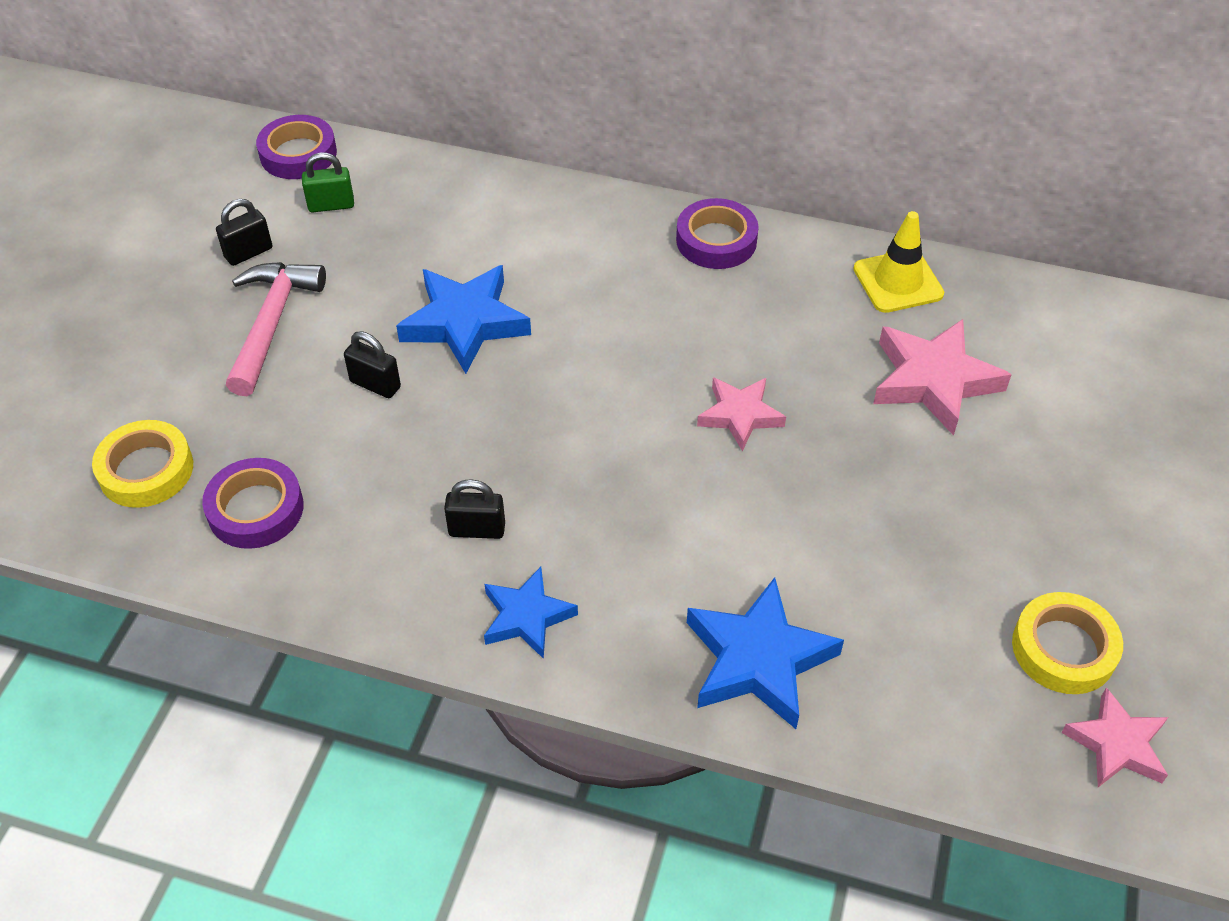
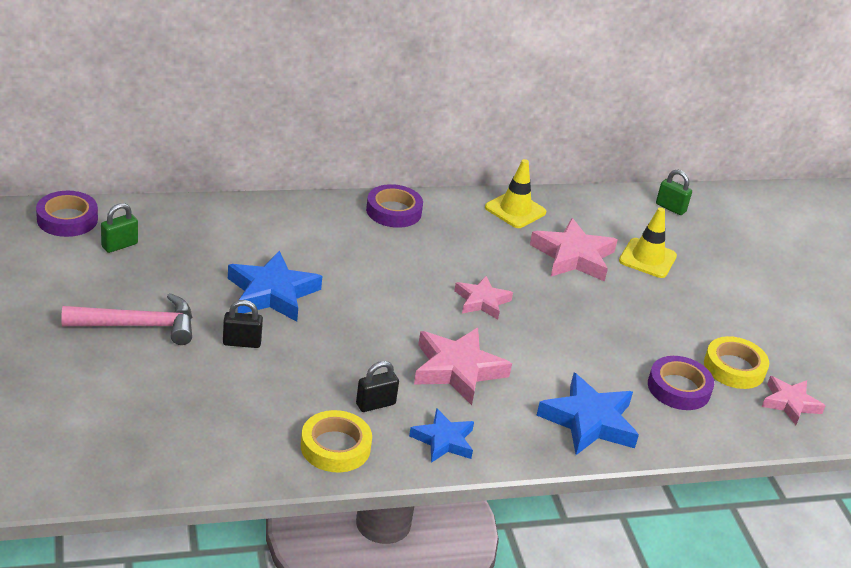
camera: 35 degrees left, 15 degrees down
yellow tape [92,420,193,508] -> yellow tape moved to [301,410,372,472]
purple tape [202,458,304,549] -> purple tape moved to [648,356,714,410]
black padlock [216,199,272,266] -> none
pink hammer [226,262,326,396] -> pink hammer turned 105 degrees clockwise [61,293,192,345]
none -> pink star [414,328,512,405]
none -> yellow traffic cone [619,207,677,278]
none -> green padlock [656,169,692,215]

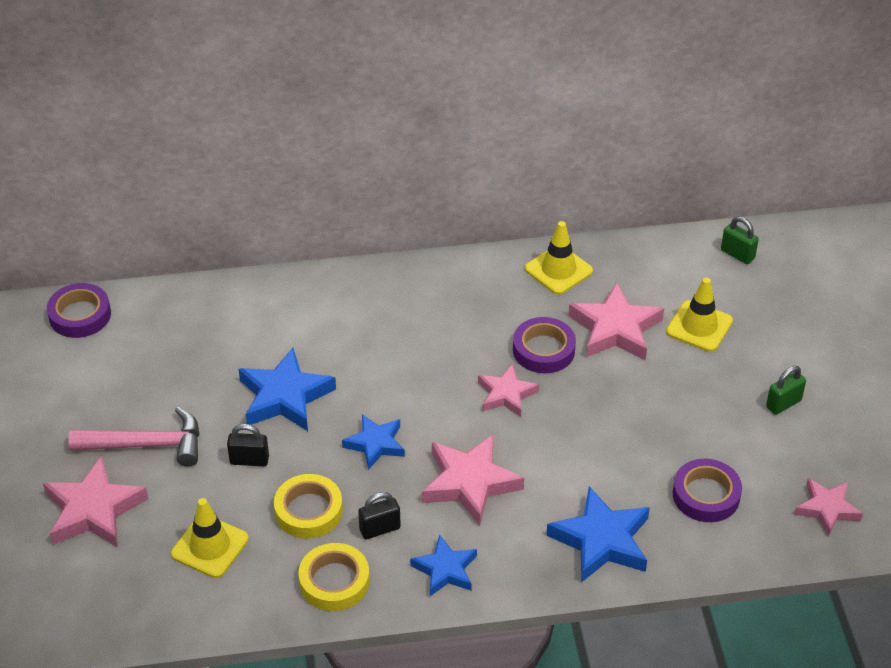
camera: 10 degrees right, 10 degrees up
green padlock [101,203,138,253] -> green padlock moved to [766,366,806,415]
purple tape [366,184,423,228] -> purple tape moved to [513,317,576,373]
yellow tape [704,336,769,389] -> yellow tape moved to [274,474,343,538]
none -> pink star [43,456,148,548]
none -> yellow traffic cone [171,498,249,578]
none -> blue star [342,414,405,470]

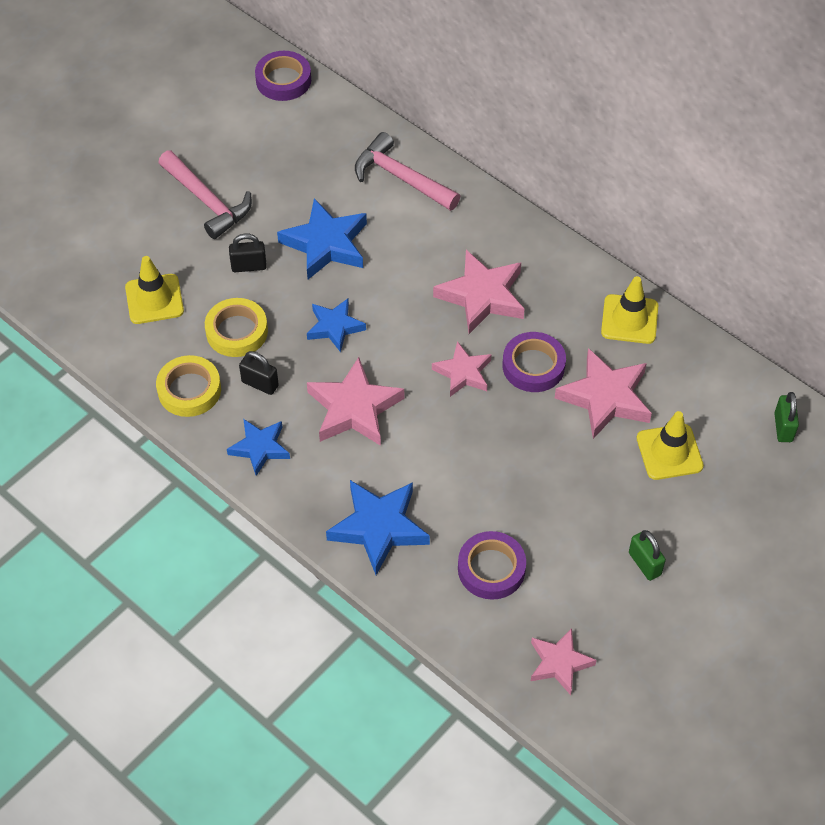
camera: 50 degrees right, 10 degrees up
pink star [43,456,148,548] -> pink star moved to [433,250,525,334]
black padlock [227,424,269,466] -> black padlock turned 60 degrees counterclockwise [229,233,267,272]
green padlock [766,366,806,415] -> green padlock turned 45 degrees clockwise [629,530,666,581]
none -> pink hammer [355,132,461,211]

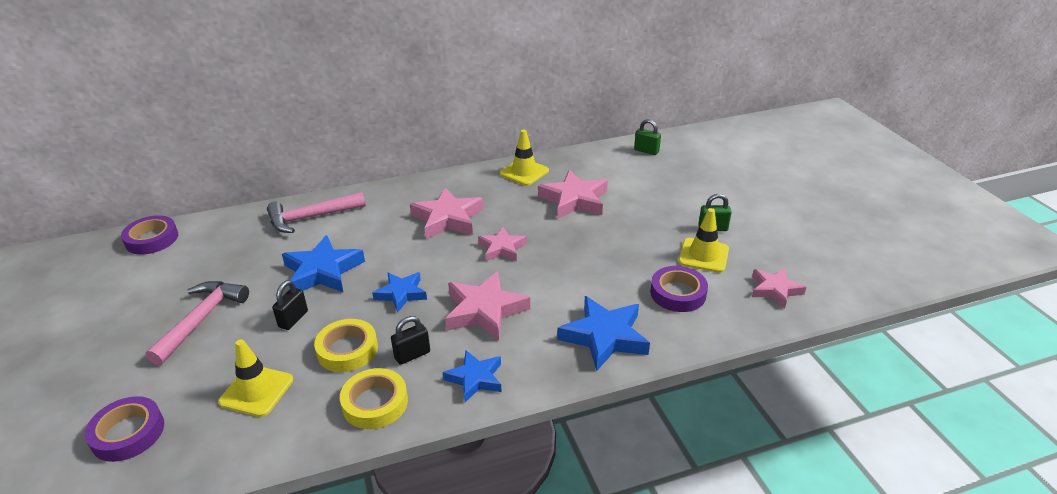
camera: 60 degrees left, 20 degrees down
pink hammer [158,151,252,239] -> pink hammer turned 60 degrees counterclockwise [145,281,249,366]
purple tape [502,332,566,392] -> purple tape moved to [85,396,164,462]
yellow traffic cone [637,411,704,480] -> yellow traffic cone moved to [678,208,729,273]

